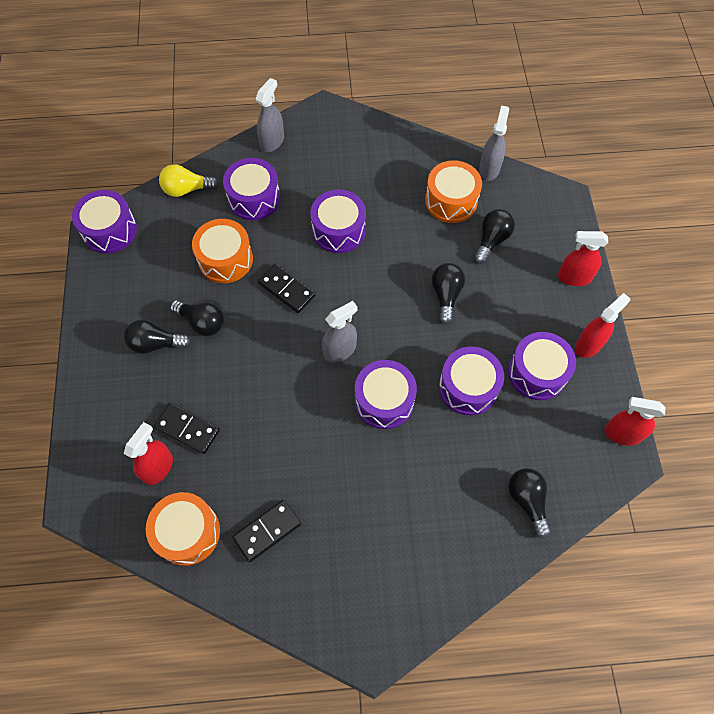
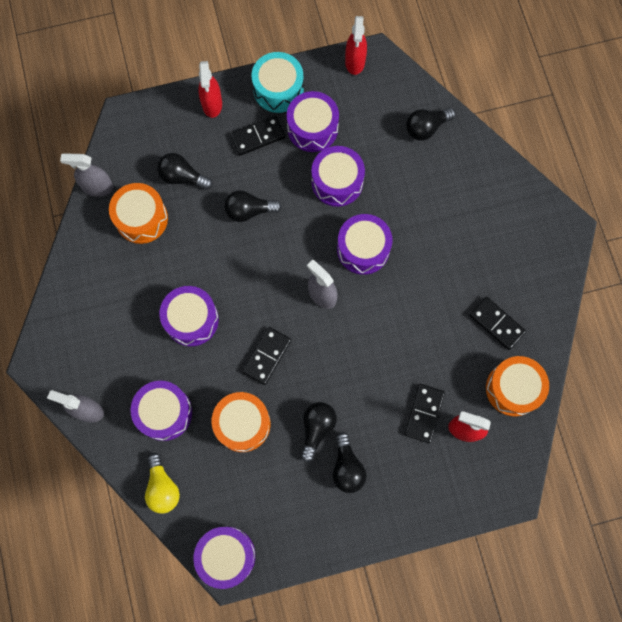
camera: 100 degrees left, 10 degrees up
red spray bottle [575,293,630,358] -> turquoise drum [252,52,304,113]
none -> black domino [230,116,285,156]

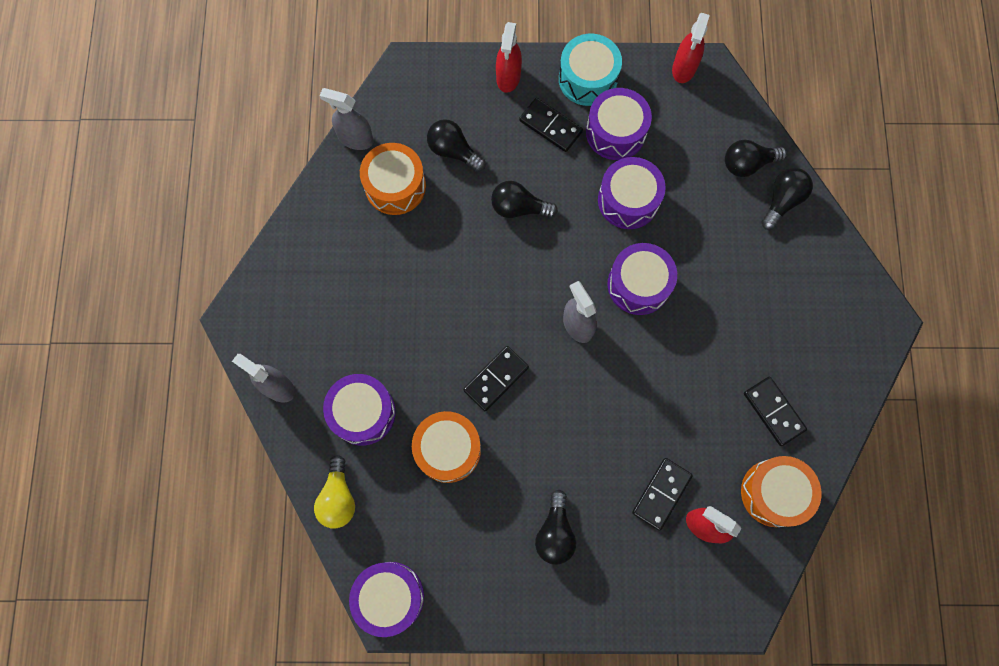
camera: 15 degrees right, 0 degrees up
purple drum [160,286,219,346] -> none
black domino [230,116,285,156] -> black domino turned 45 degrees clockwise [519,98,583,152]
black light bulb [301,402,337,462] -> black light bulb moved to [761,168,813,230]

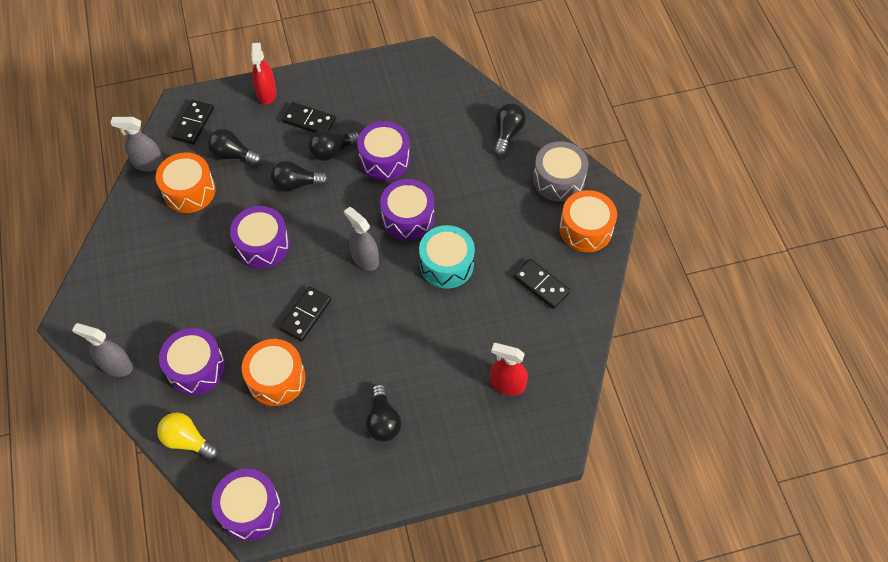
camera: 15 degrees left, 15 degrees down
yellow light bulb [314,455,355,529] -> yellow light bulb turned 135 degrees clockwise [157,413,218,460]
turquoise drum [559,34,622,106] -> turquoise drum moved to [419,225,475,289]
purple drum [586,88,652,160] -> purple drum moved to [230,206,290,269]
black domino [632,458,693,531] -> black domino moved to [171,100,214,145]
red spray bottle [672,13,710,83] -> none
black light bulb [725,140,787,177] -> black light bulb moved to [309,130,359,161]
orange drum [741,456,821,527] -> orange drum moved to [559,190,617,252]
none -> grey drum [533,141,589,202]

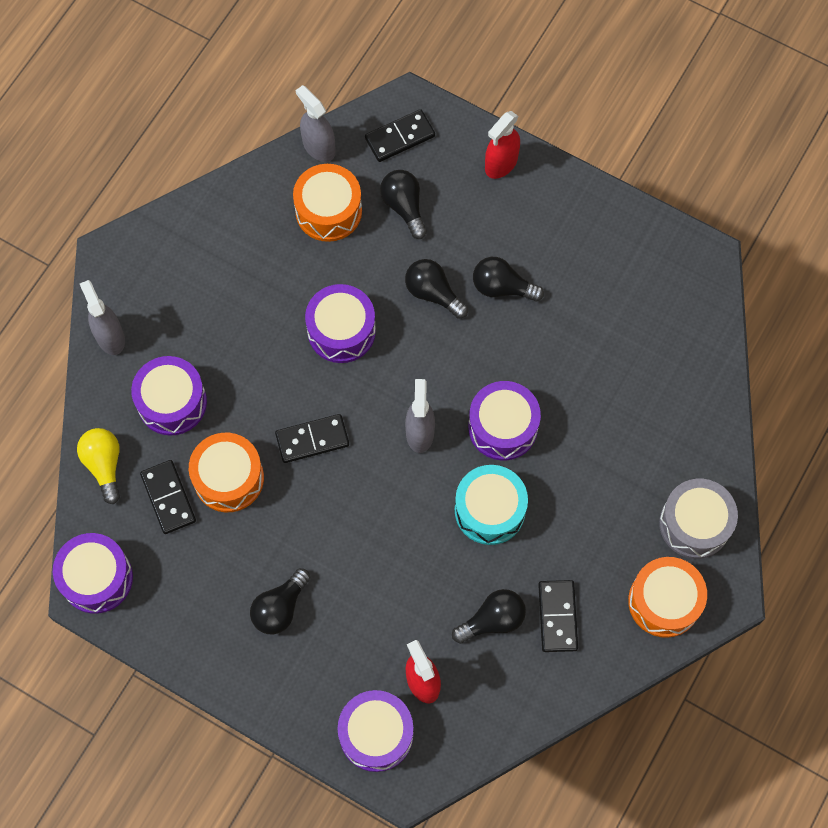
camera: 45 degrees right, 10 degrees up
black domino [282,102,336,133] -> black domino moved to [140,460,196,534]
purple drum [357,121,410,181] -> purple drum moved to [338,690,413,772]
black light bulb [494,103,526,155] -> black light bulb moved to [452,589,526,644]

